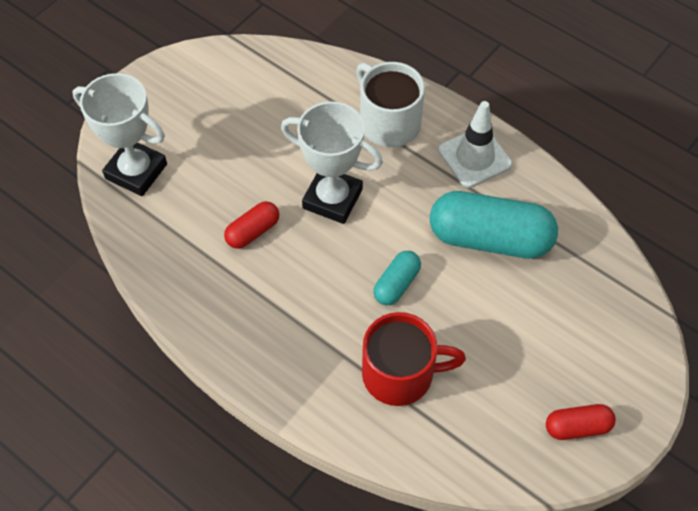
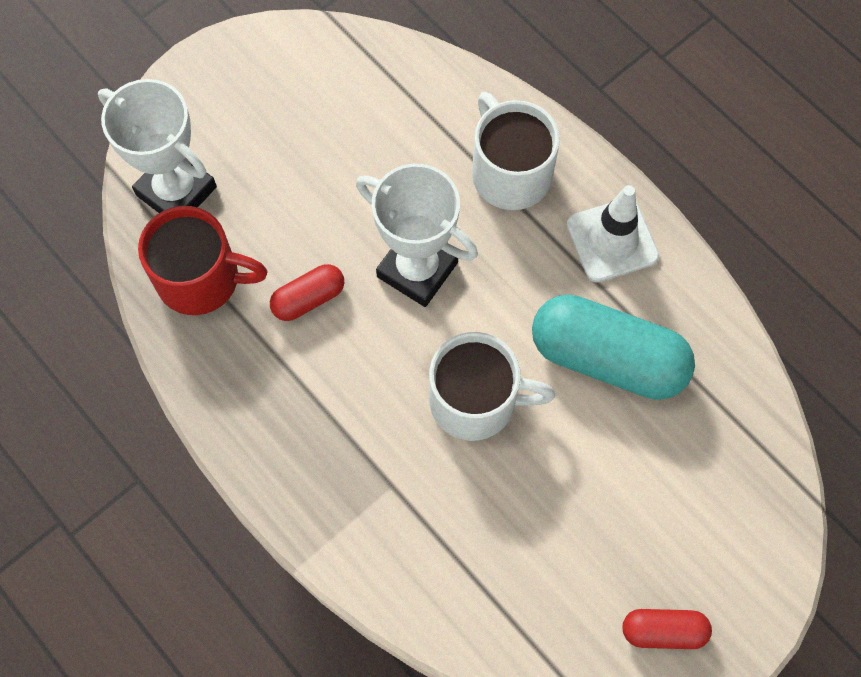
camera: 10 degrees right, 10 degrees up
red mug [362,312,466,406] -> red mug moved to [138,206,268,315]
turquoise capsule [373,251,421,305] -> white mug [429,332,555,441]

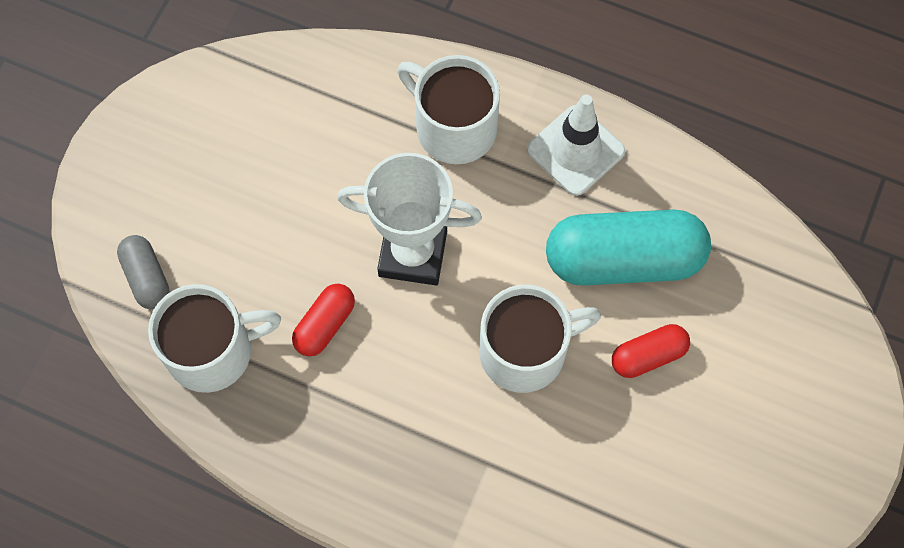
camera: 25 degrees left, 0 degrees up
white trophy [98,79,217,213] -> grey capsule [117,235,170,309]
red mug [138,206,268,315] -> white mug [148,284,281,393]
red capsule [623,609,712,649] -> red capsule moved to [612,324,690,378]

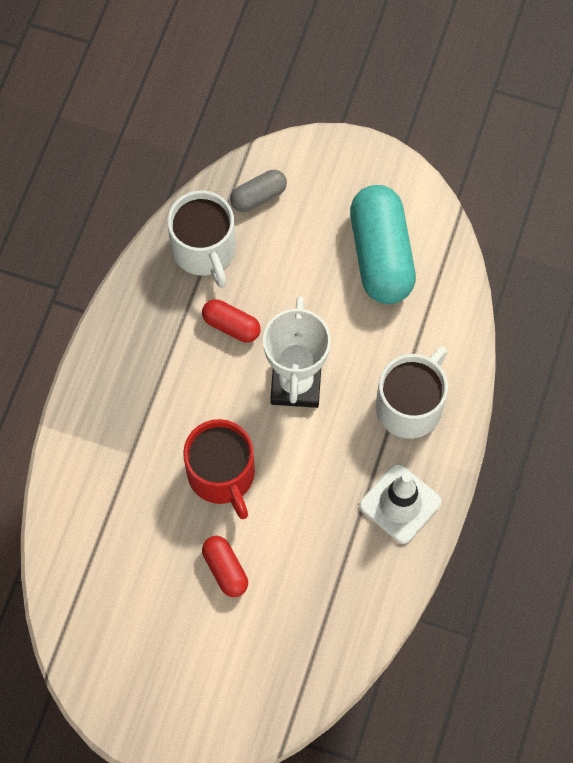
camera: 85 degrees right, 0 degrees up
white mug [479,285,601,393] -> red mug [183,419,255,519]
turquoise capsule [546,209,711,286] -> turquoise capsule moved to [350,185,416,304]

